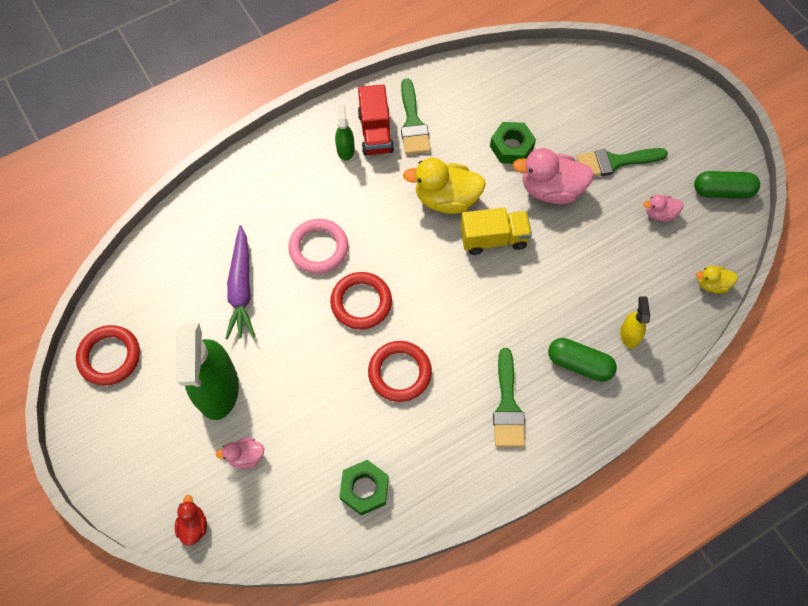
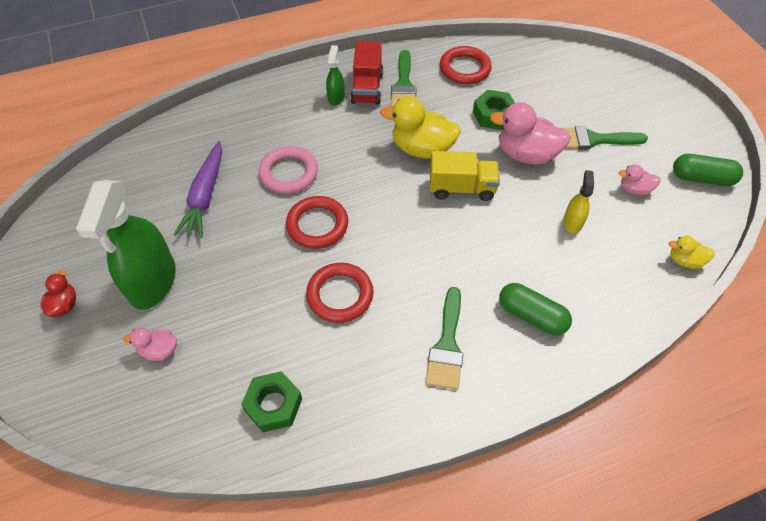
camera: 10 degrees right, 10 degrees down
red ring [76,325,140,386] -> red ring moved to [440,46,492,84]
red duck [175,495,207,546] -> red duck moved to [40,270,76,317]
yellow spray bottle [620,297,650,349] -> yellow spray bottle moved to [563,170,594,233]

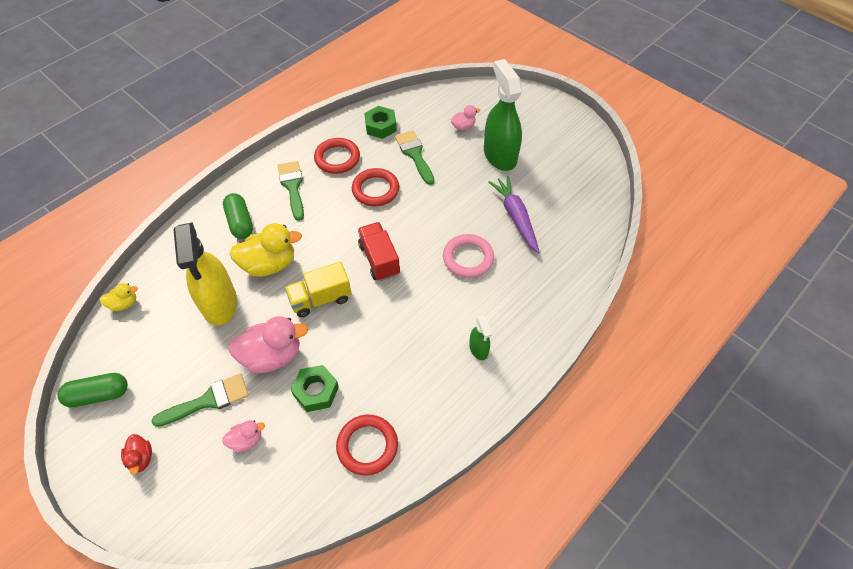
camera: 155 degrees right, 0 degrees up
red duck [40,270,76,317] -> red duck moved to [121,434,152,475]
red ring [286,196,348,249] -> red ring moved to [314,138,360,174]
red truck [350,41,383,105] -> red truck moved to [358,222,400,281]
yellow duck [380,97,461,159] -> yellow duck moved to [229,223,302,277]
green brush [391,50,416,107] -> green brush moved to [395,130,434,185]
green capsule [499,283,572,335] -> green capsule turned 60 degrees clockwise [223,193,253,239]
yellow spray bottle [563,170,594,233] -> yellow spray bottle [173,222,237,326], size x2.15
pink duck [618,164,661,195] -> pink duck moved to [222,420,265,453]

